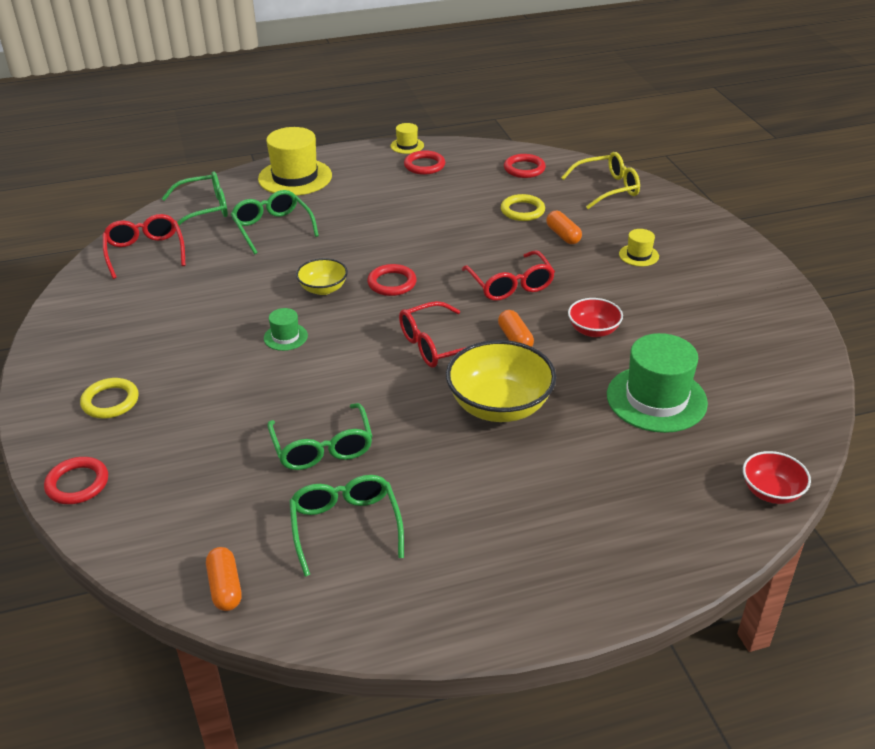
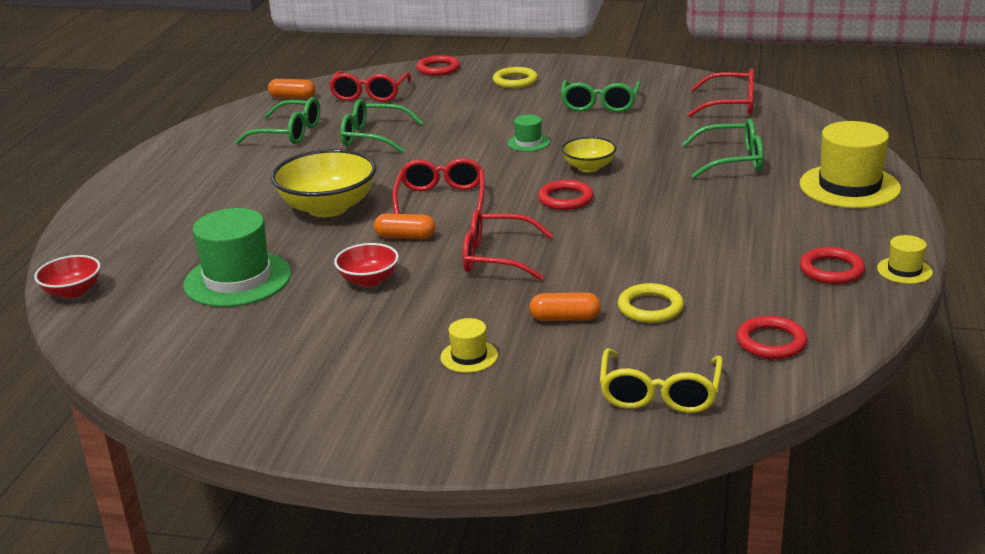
camera: 120 degrees right, 10 degrees down
green glasses [162,172,228,225] -> green glasses moved to [561,80,641,112]
none -> red glasses [329,71,411,102]

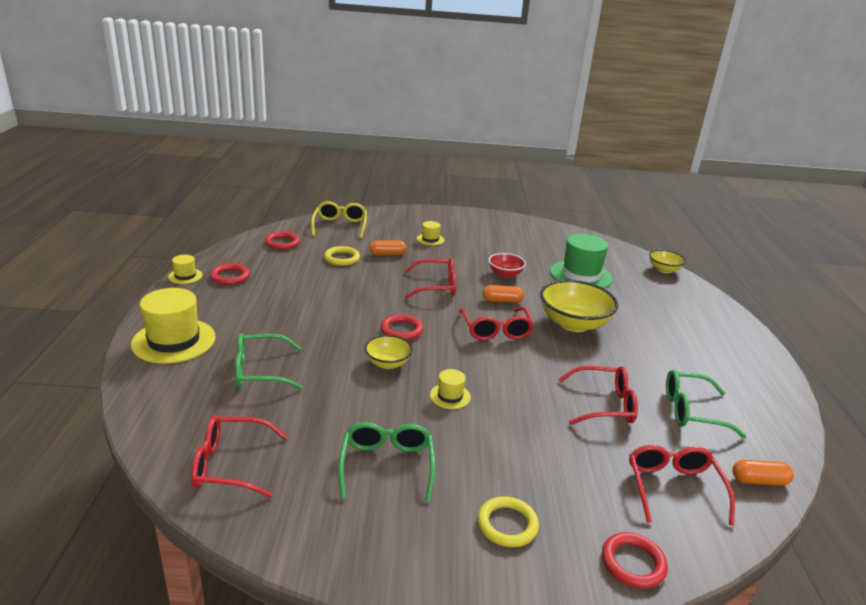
camera: 165 degrees right, 0 degrees up
red bowl [34,255,100,299] -> yellow bowl [649,250,686,273]
green glasses [340,99,423,153] -> red glasses [558,366,638,425]
green hat [508,115,550,152] -> yellow hat [430,369,471,409]

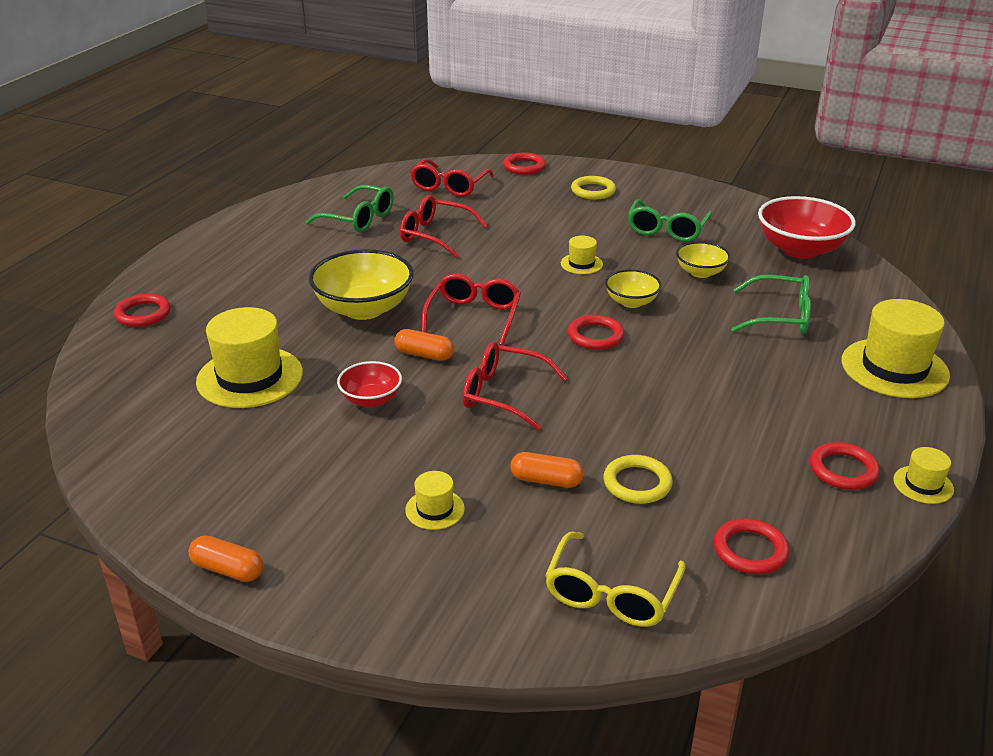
camera: 155 degrees left, 5 degrees up
red glasses [191,415,288,498] -> red bowl [758,196,856,259]
green hat [550,234,613,288] -> yellow hat [196,307,303,408]
yellow bowl [649,250,686,273] -> yellow bowl moved to [676,242,730,278]
orange capsule [732,460,794,486] -> orange capsule moved to [189,535,263,582]
none -> red ring [114,293,171,327]

